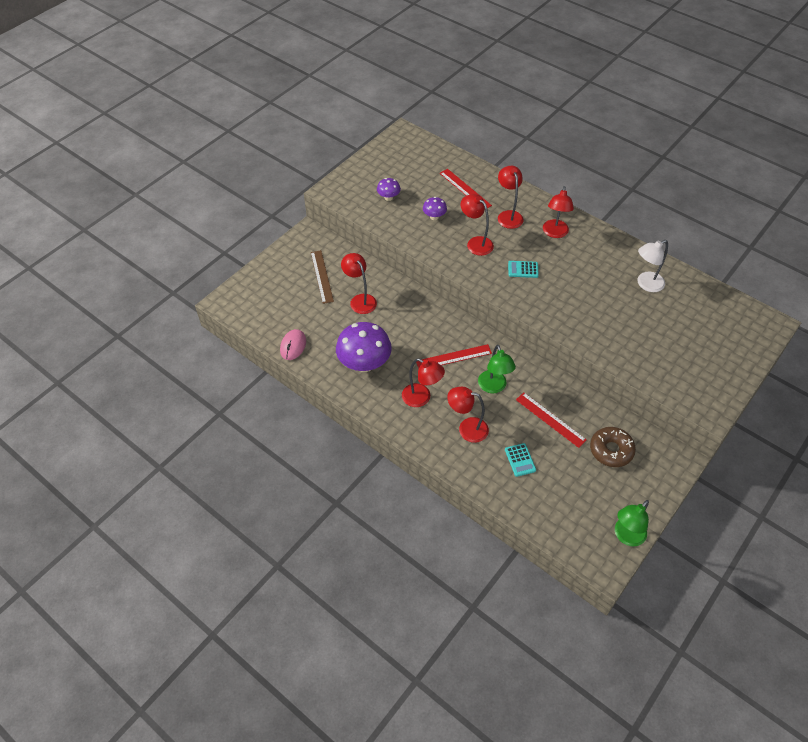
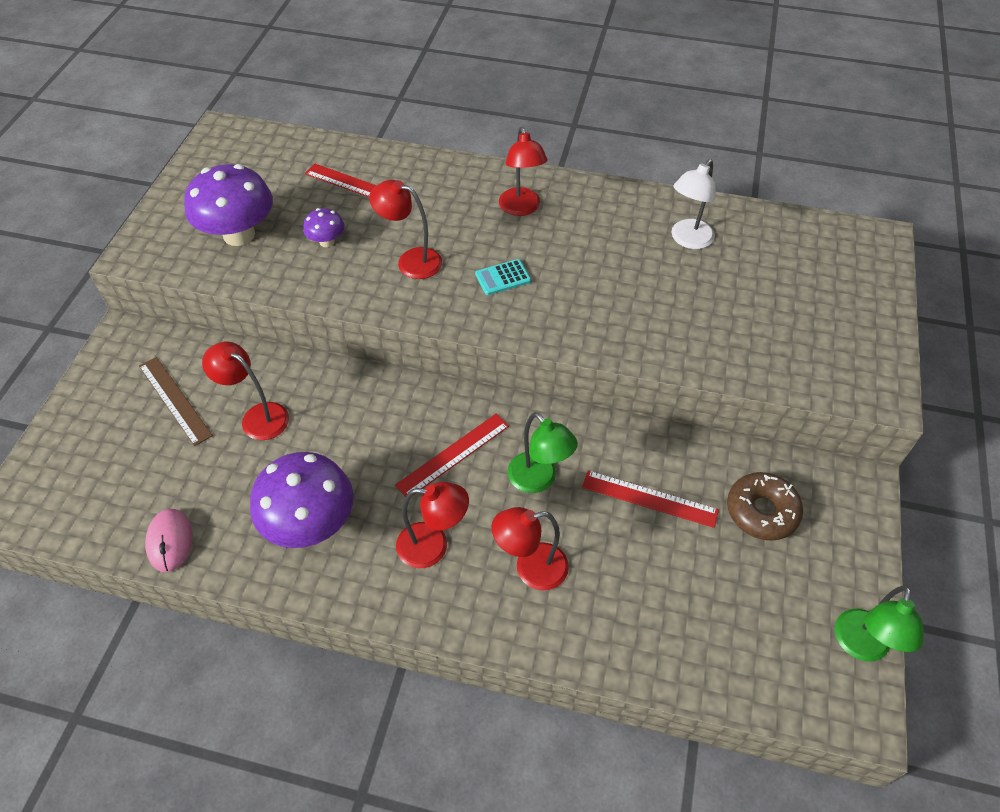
camera: 25 degrees left, 0 degrees up
purple mushroom [377,178,401,201] -> purple mushroom [184,164,273,246], size x2.07
red lamp [498,166,524,229] -> none
turquoise calculator [505,443,536,477] -> none

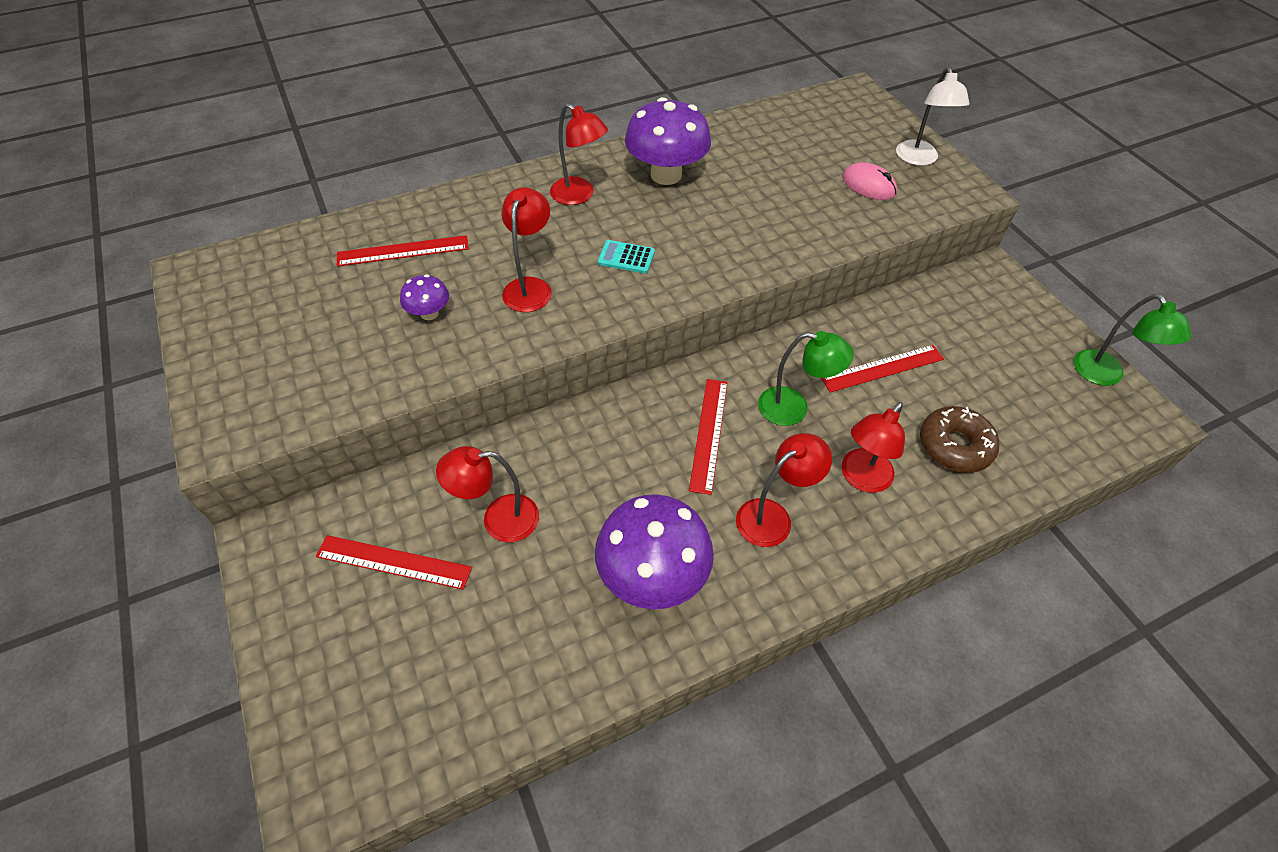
camera: 40 degrees left, 0 degrees up
brown ruler [139,357,213,446] -> red ruler [316,535,472,590]
pink mouse [145,509,193,572] -> pink mouse moved to [842,162,897,200]
purple mushroom [184,164,273,246] -> purple mushroom moved to [625,97,711,185]
red lamp [369,180,442,279] -> red lamp turned 120 degrees clockwise [501,187,552,312]
turquoise calculator [475,259,531,295] -> turquoise calculator turned 75 degrees clockwise [598,240,655,274]
white lamp [672,159,715,249] -> white lamp moved to [896,67,969,166]
brown donut [727,472,803,541] -> brown donut moved to [920,406,999,473]

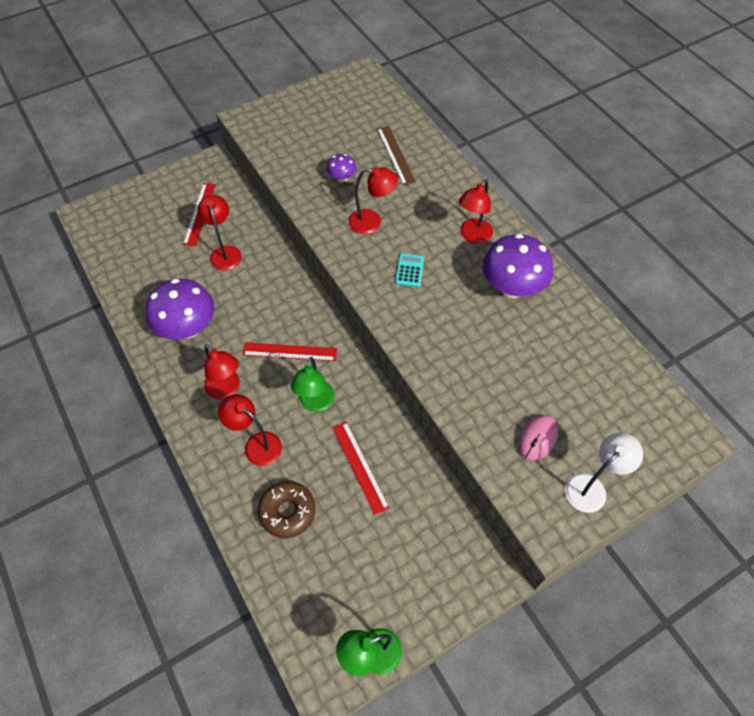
camera: 85 degrees right, 5 degrees up
red ruler [337,235,469,266] -> brown ruler [377,126,416,186]
white lamp [896,67,969,166] -> white lamp turned 150 degrees clockwise [565,433,643,513]

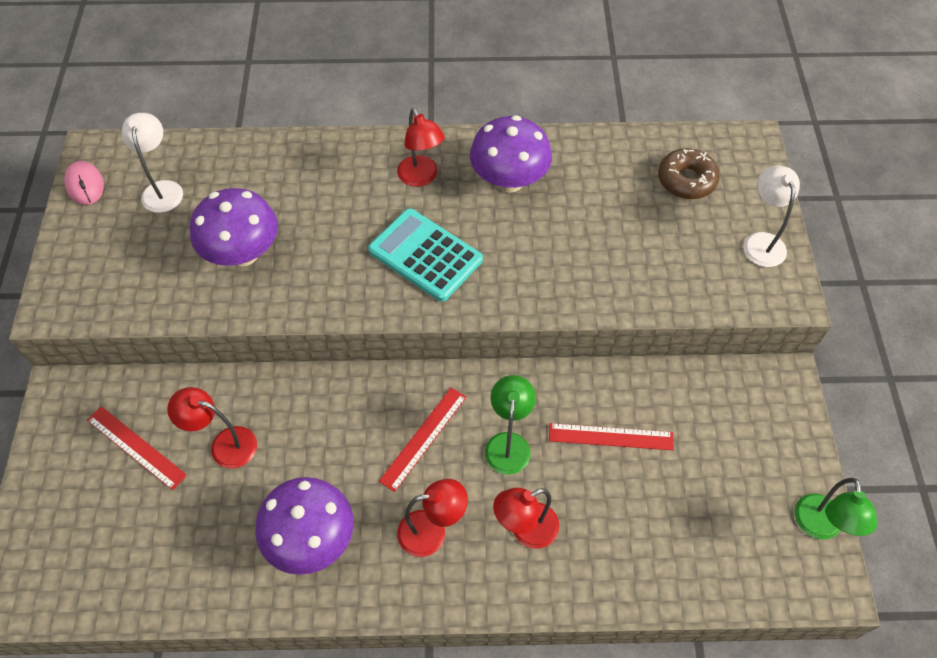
camera: 60 degrees left, 0 degrees up
brown donut [258,481,316,538] -> brown donut moved to [658,148,720,199]
green lamp [291,357,335,412] -> green lamp turned 120 degrees counterclockwise [485,375,536,474]
purple mushroom [327,154,357,183] -> purple mushroom [190,188,278,267], size x2.07
red lamp [348,166,398,234] -> none
brown ruler [377,126,416,186] -> none
turquoise calculator [395,254,424,287] -> turquoise calculator [368,208,483,302], size x2.11
pink mouse [518,415,558,461] -> pink mouse moved to [64,161,104,205]
none -> white lamp [122,113,183,213]

